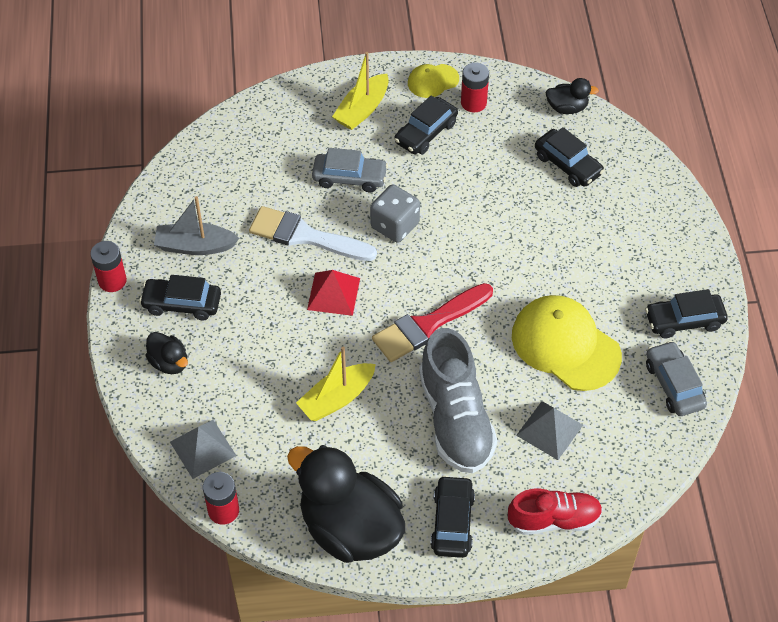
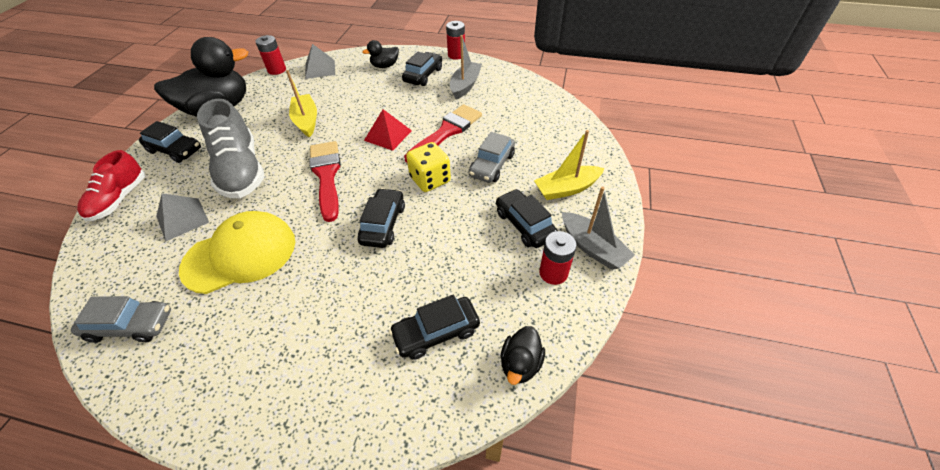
camera: 110 degrees right, 5 degrees down
white brush [249,206,377,261] -> red brush [404,104,482,163]
yellow boat [332,52,389,130] -> yellow boat turned 75 degrees counterclockwise [534,130,605,200]
grey dice [370,184,420,243] -> yellow dice [406,142,451,192]
yellow cap [408,64,459,98] -> grey boat [562,187,635,270]
grey shoe [419,328,498,473] -> grey shoe turned 120 degrees counterclockwise [197,98,265,198]
black car [645,289,728,338] -> black car moved to [358,188,405,248]

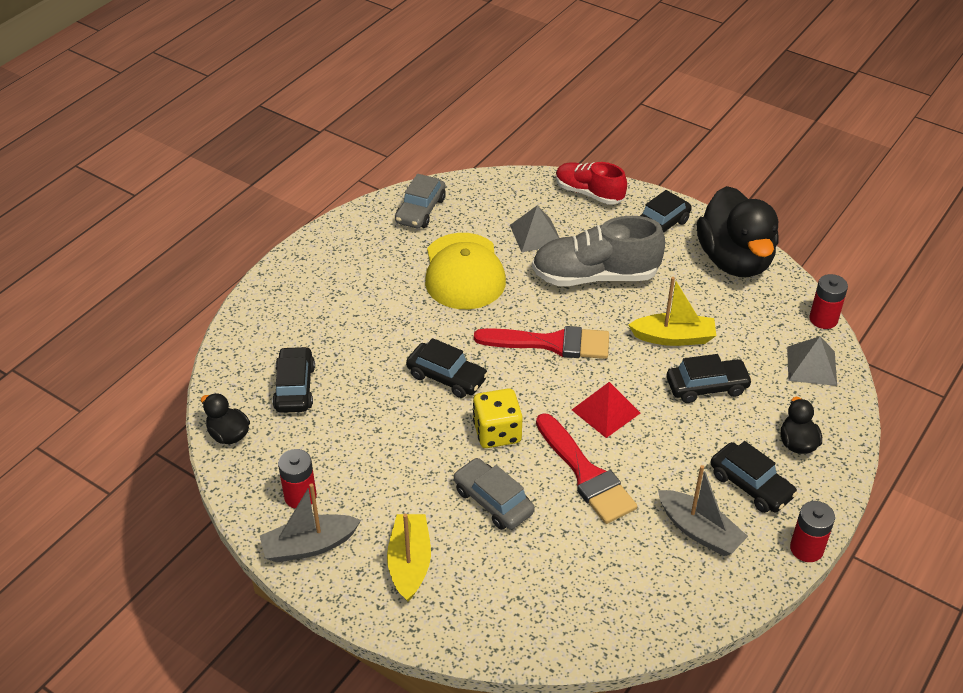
camera: 110 degrees right, 5 degrees down
black car [496,189,558,248] -> black car moved to [667,354,753,403]

